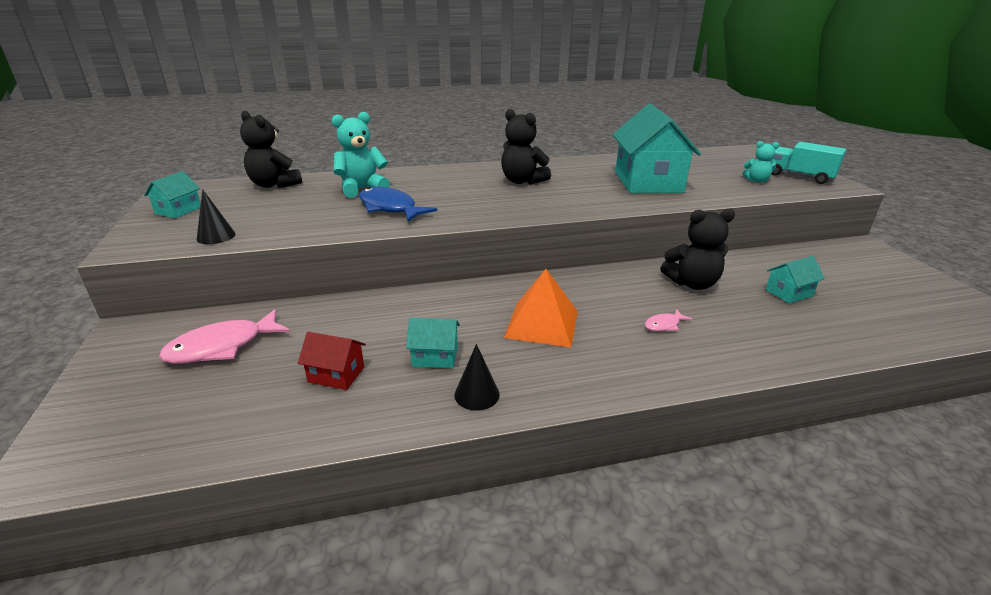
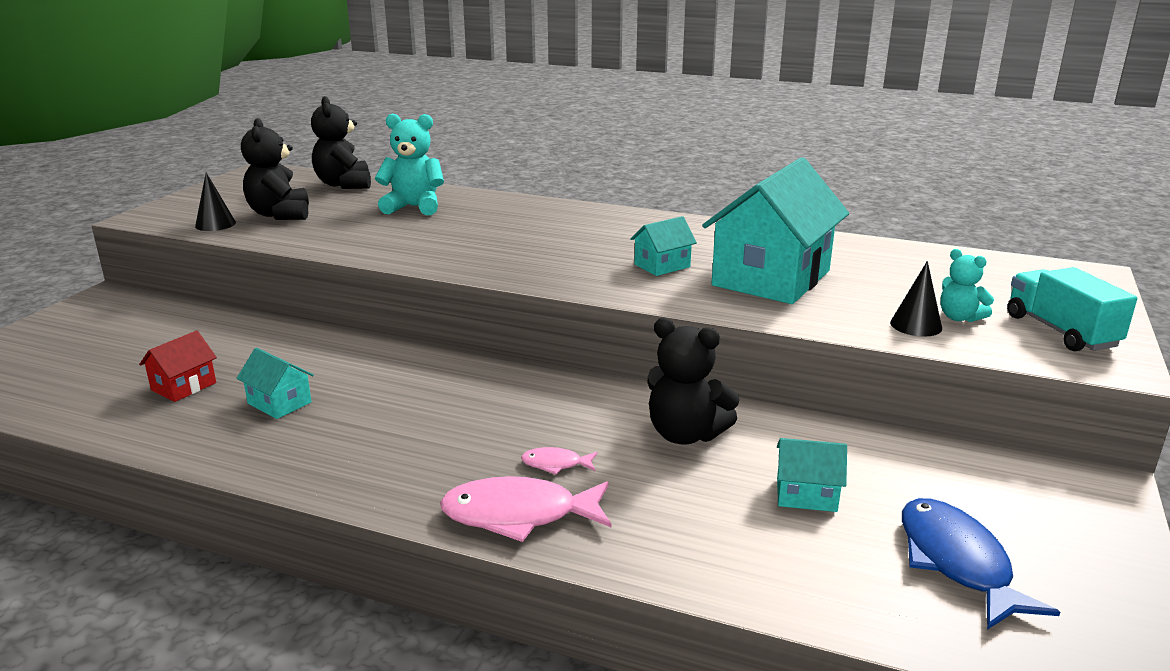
camera: 35 degrees right, 5 degrees down
turquoise house [144,171,201,218] -> turquoise house moved to [630,216,697,276]
pink fish [159,309,290,364] -> pink fish moved to [440,476,611,542]
red house [298,332,366,390] -> red house turned 75 degrees clockwise [139,330,217,402]
blue fish [359,187,437,222] -> blue fish moved to [902,498,1060,630]
black cone [454,344,500,411] -> black cone moved to [890,261,942,337]
black teddy bear [501,109,551,184] -> black teddy bear moved to [241,118,309,220]
orange pyramid [504,269,578,347] -> none

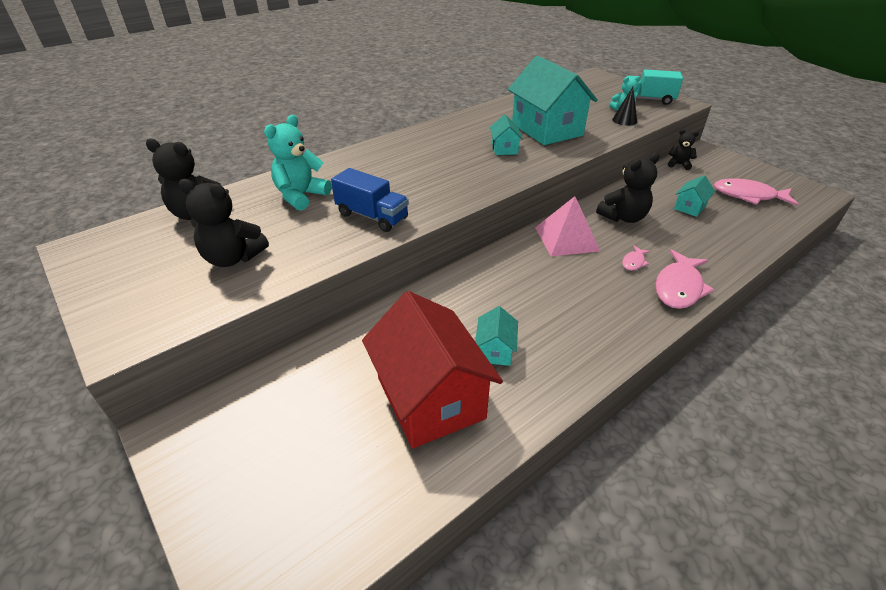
camera: 60 degrees left, 15 degrees up
red house [139,330,217,402] -> red house [362,291,503,448], size x2.25
black cone [195,173,236,231] -> none
turquoise house [236,348,314,419] -> turquoise house turned 60 degrees counterclockwise [475,306,518,366]
blue fish [902,498,1060,630] -> pink fish [714,178,798,206]
none -> blue truck [331,168,409,232]
none -> pink pyramid [535,196,600,256]
none -> black teddy bear [668,129,699,170]

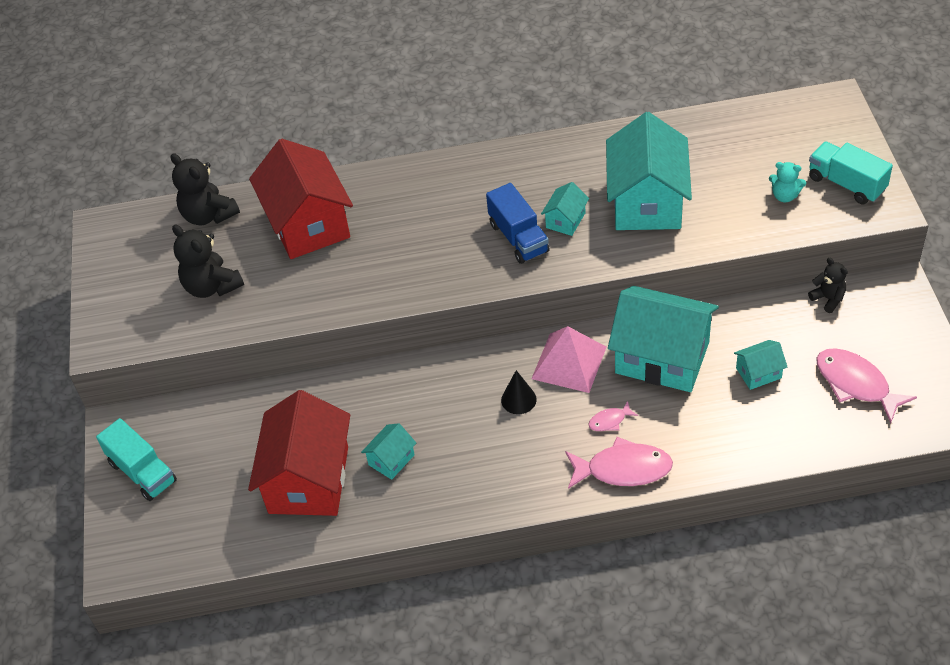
camera: 35 degrees right, 10 degrees up
turquoise teddy bear [264,115,332,211] -> red house [249,139,353,259]
blue truck [331,168,409,232] -> blue truck moved to [486,183,550,264]
black teddy bear [596,153,659,223] -> turquoise house [608,286,719,392]
black cone [612,87,637,126] -> black cone moved to [501,370,537,414]
pink fish [655,250,715,309] -> pink fish turned 150 degrees counterclockwise [565,437,673,489]
none -> turquoise truck [96,418,177,501]

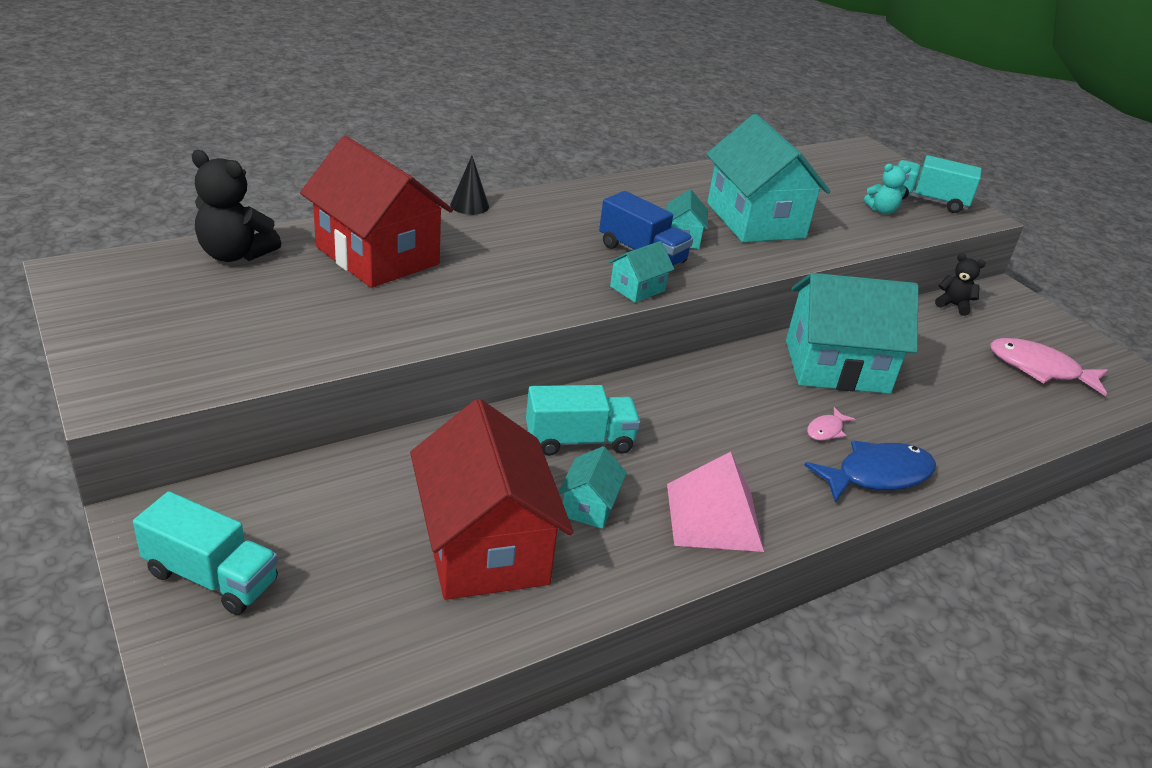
camera: 30 degrees left, 15 degrees down
black teddy bear [172,224,244,298] -> none
black cone [501,370,537,414] -> black cone moved to [450,156,489,215]
pink pyramid [532,326,607,393] -> pink pyramid moved to [667,452,764,552]
pink fish [565,437,673,489] -> blue fish [804,441,936,503]
turquoise house [734,340,787,390] -> turquoise house moved to [608,241,674,303]
none -> turquoise truck [526,385,640,456]

